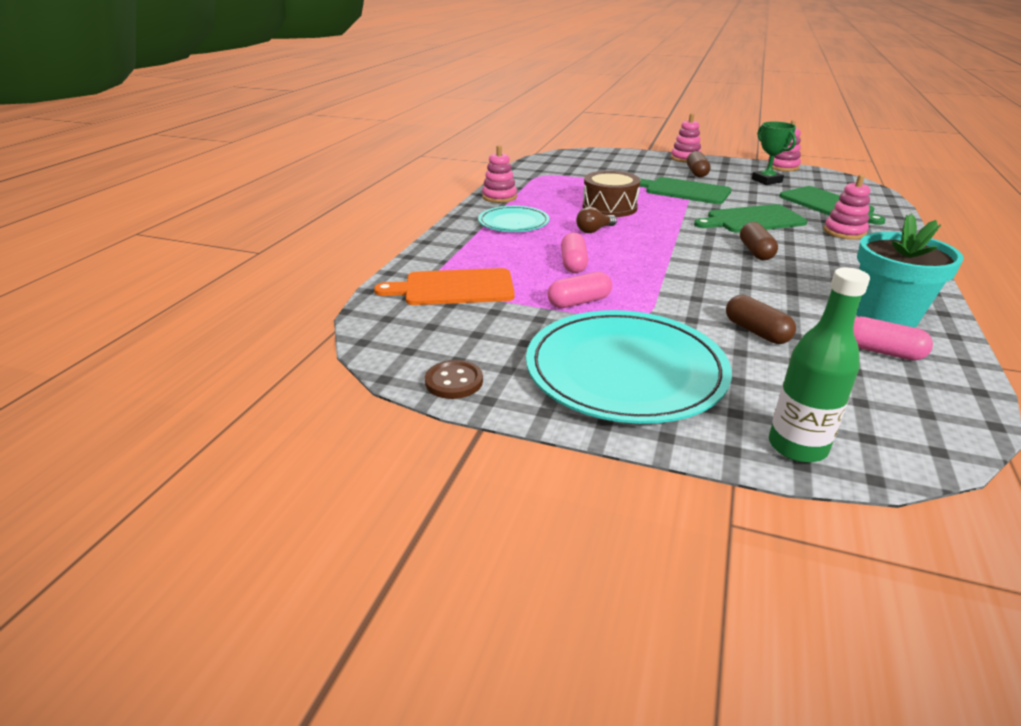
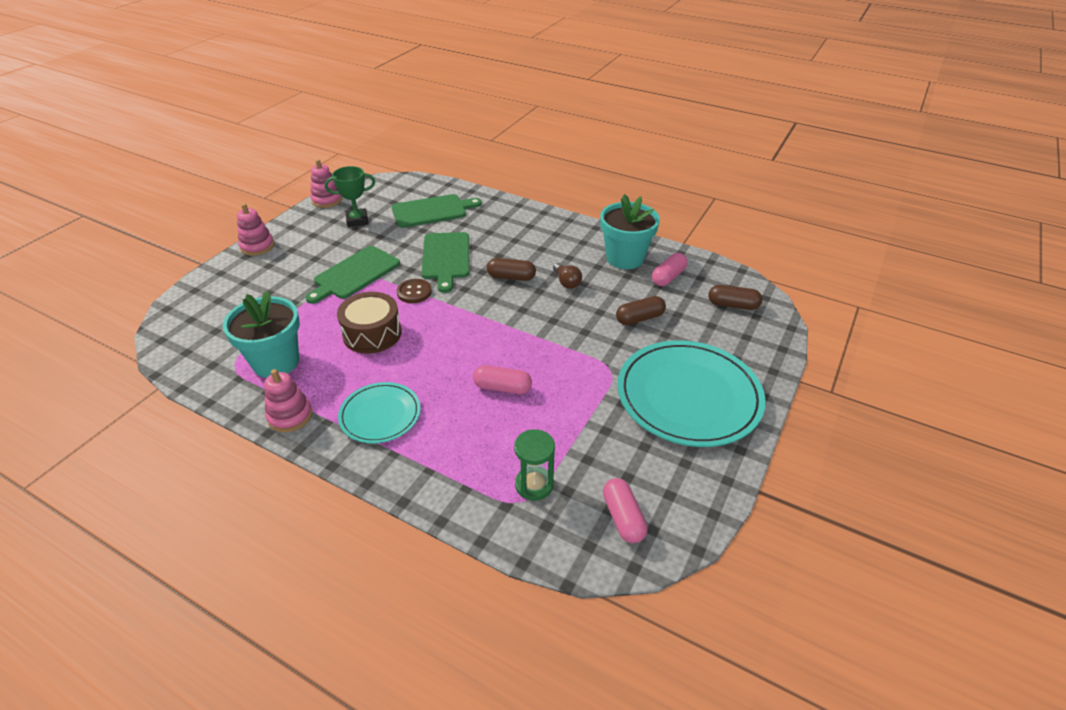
camera: 80 degrees left, 10 degrees up
orange cutting board [374,268,515,305] -> green hourglass [514,429,555,501]
brown button [425,360,483,399] -> brown button moved to [397,279,432,303]
pink capsule [548,272,612,308] -> pink capsule moved to [603,478,648,543]
brown light bulb [576,207,617,233] -> brown light bulb moved to [553,263,582,289]
brown capsule [687,151,710,177] -> brown capsule moved to [708,285,762,310]
green bottle [769,268,870,463] -> none
pink stacking toy [824,174,870,239] -> none
none -> turquoise flower pot [223,291,300,378]

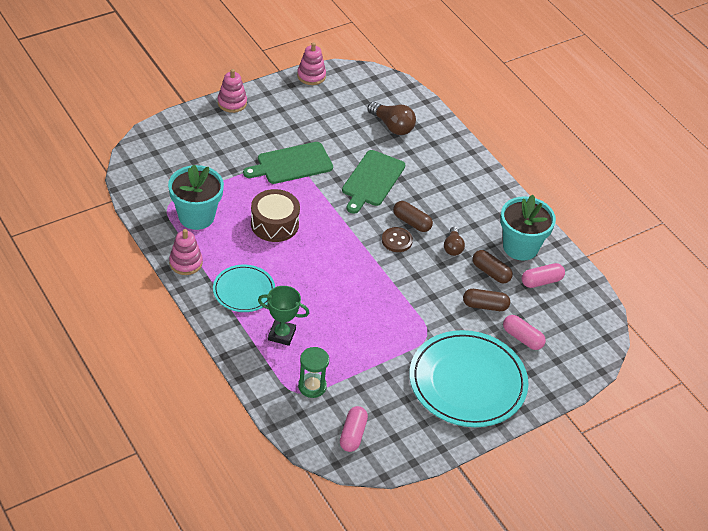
camera: 25 degrees right, 5 degrees up
green trophy [325,166,375,227] -> green trophy moved to [258,286,309,346]
green cutting board [392,194,482,228] -> brown light bulb [367,102,416,135]
brown button [397,279,432,303] -> brown button moved to [382,227,413,252]
pink capsule [473,365,532,394] -> pink capsule moved to [503,315,546,350]
brown capsule [708,285,762,310] -> brown capsule moved to [472,250,513,284]

